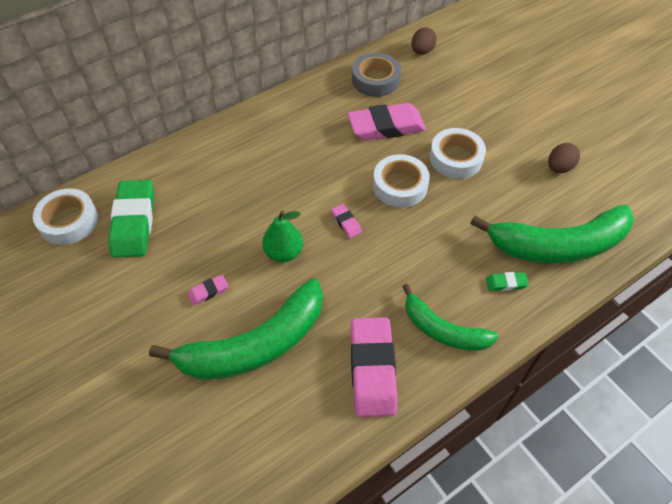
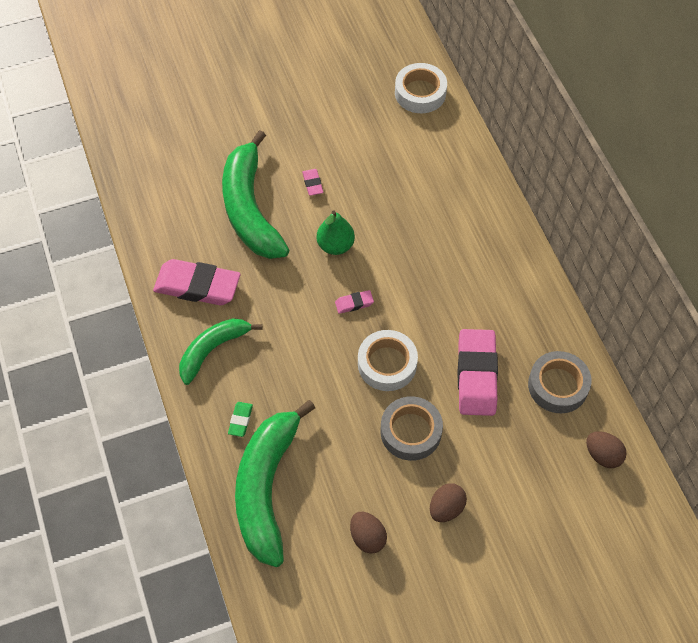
camera: 105 degrees right, 5 degrees up
green eraser [108,180,154,257] -> none
white tape [430,128,486,179] -> grey tape [380,396,443,461]
none -> brown egg [430,483,467,522]

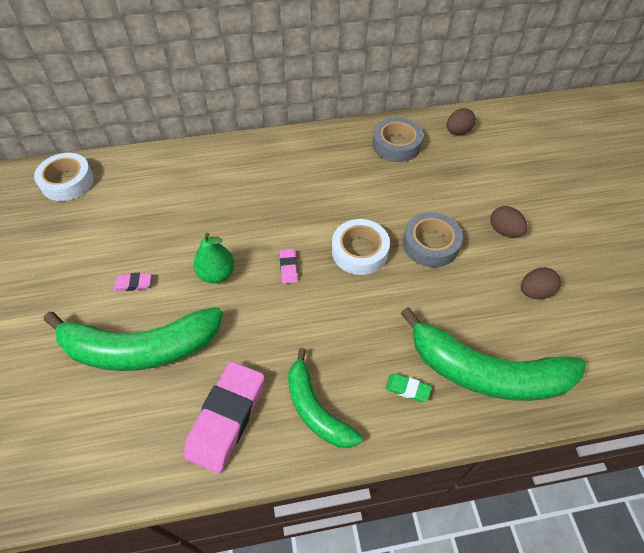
camera: 80 degrees left, 5 degrees down
pink eraser [458,329,498,416] -> none

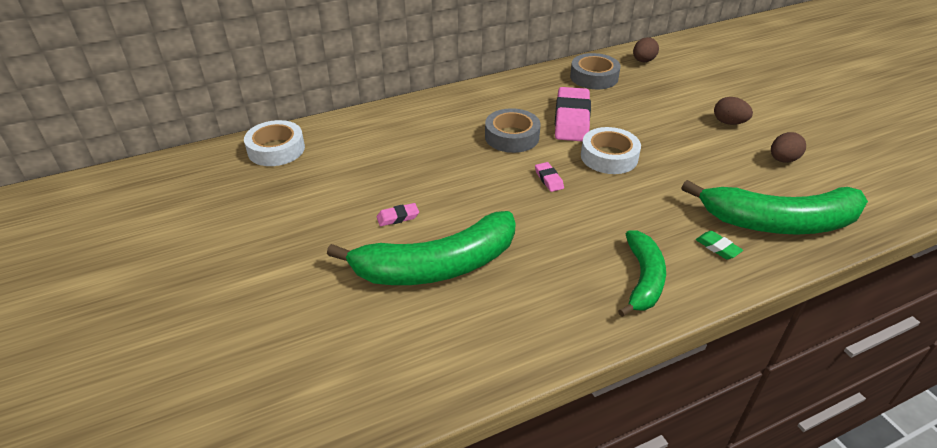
camera: 15 degrees left, 15 degrees down
pink eraser [184,361,265,473] -> pink eraser moved to [555,87,591,142]
green pear [194,233,235,283] -> none
green banana [288,348,362,448] -> green banana turned 120 degrees counterclockwise [618,230,666,317]
green eraser [385,374,432,402] -> green eraser turned 45 degrees clockwise [696,231,743,259]
grey tape [403,212,463,267] -> grey tape moved to [485,108,541,153]

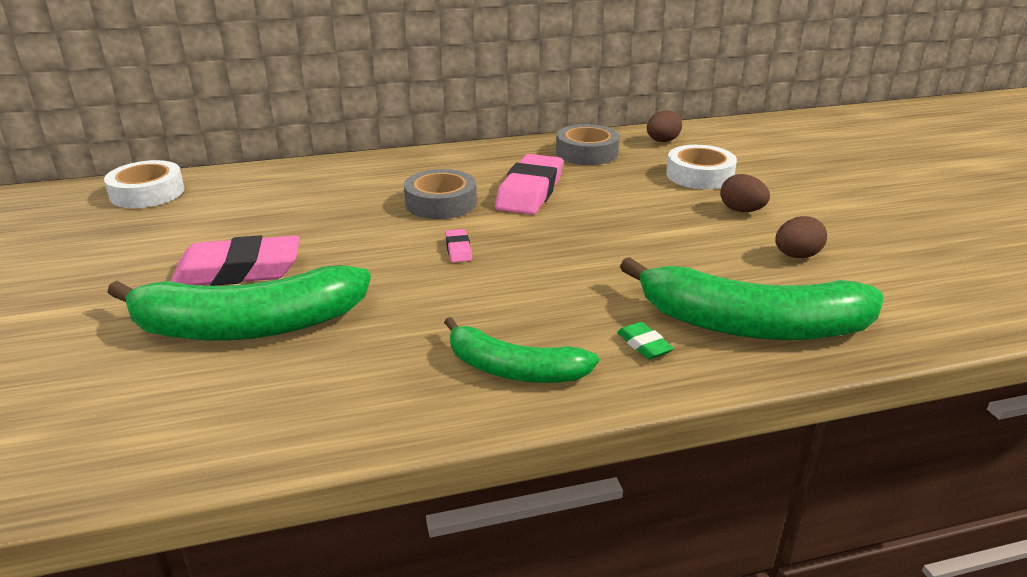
camera: 10 degrees right, 10 degrees down
pink eraser [377,203,419,226] -> pink eraser [171,235,300,286], size x2.29
white tape [581,127,641,174] -> white tape moved to [666,145,737,189]
green banana [618,230,666,317] -> green banana turned 90 degrees clockwise [444,317,599,383]

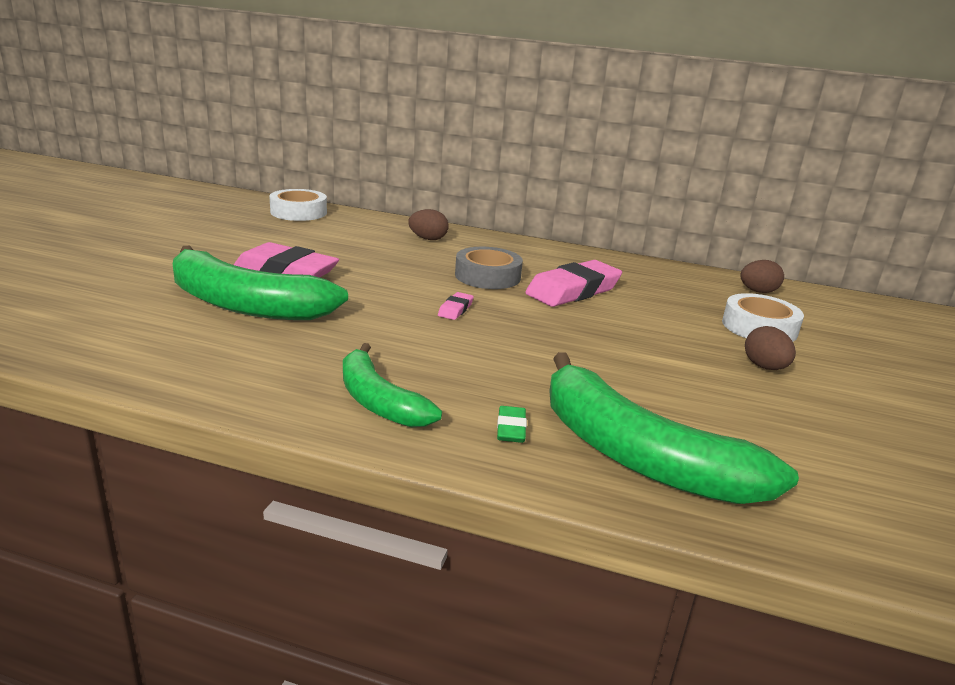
camera: 30 degrees right, 5 degrees down
grey tape [556,124,620,165] -> none
brown egg [775,216,827,258] -> brown egg moved to [408,209,449,240]

